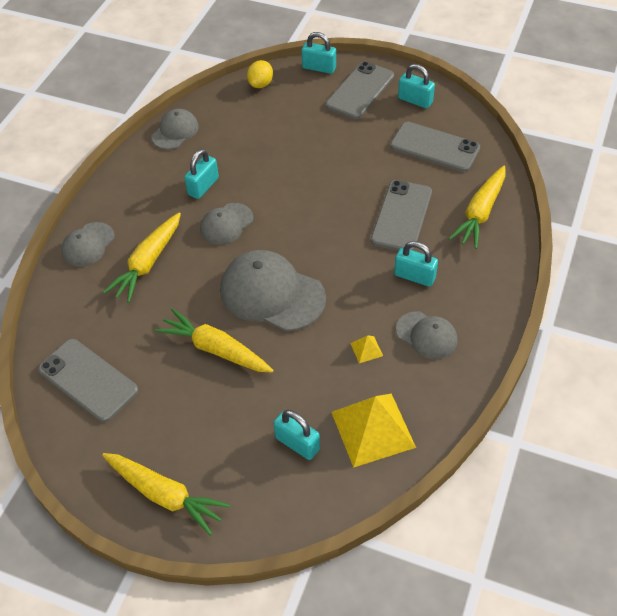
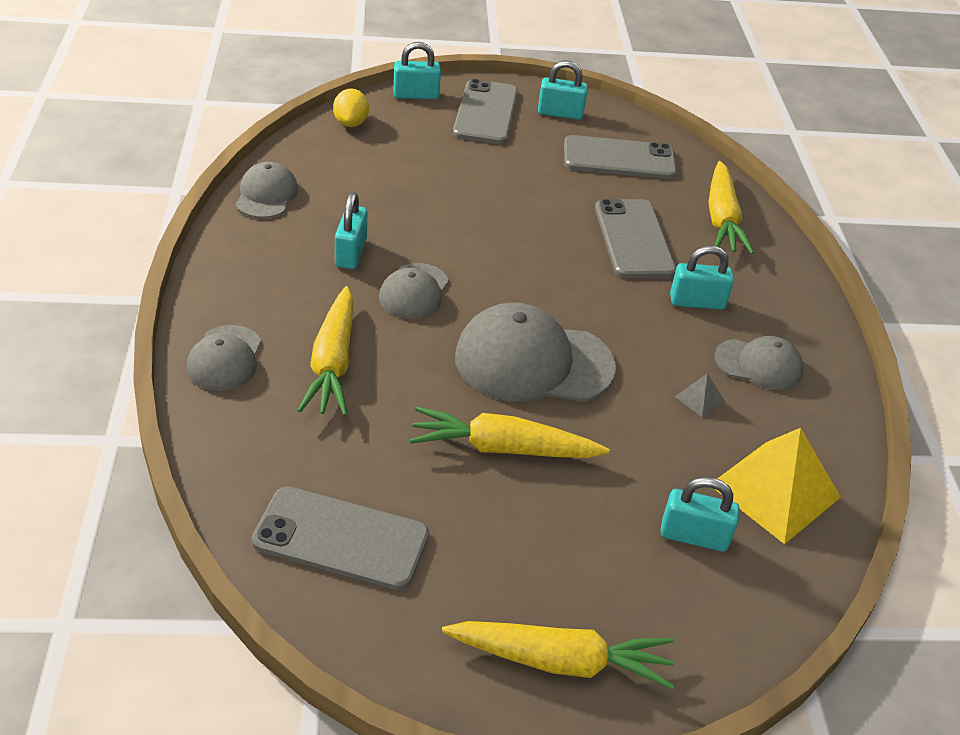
camera: 30 degrees left, 10 degrees down
yellow pyramid [350,335,383,363] -> grey pyramid [674,373,725,417]

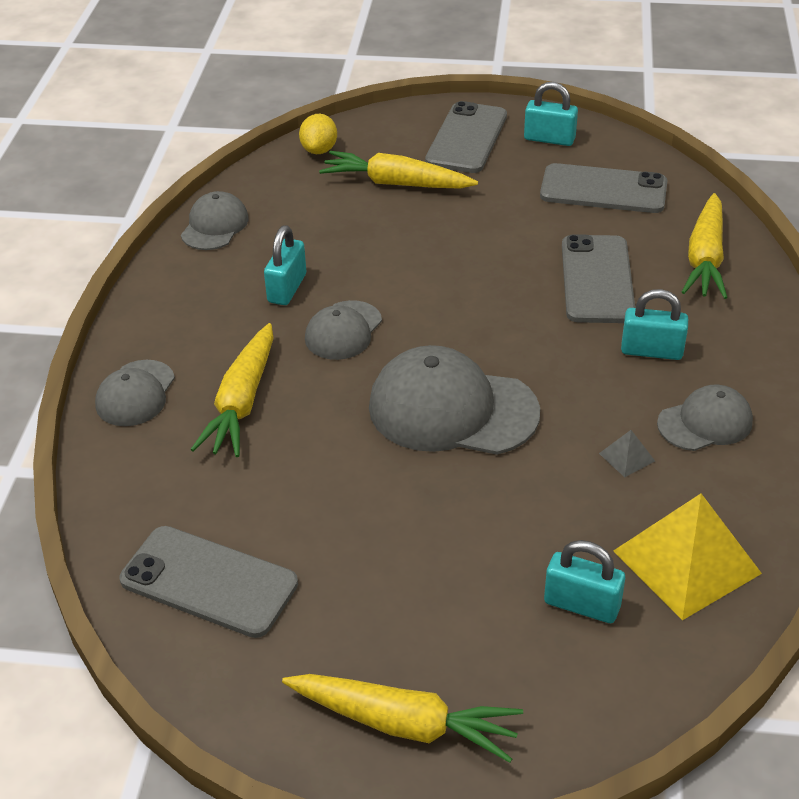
camera: 15 degrees right, 0 degrees up
turquoise padlock [393,42,441,99] -> none
yellow carrot [410,407,610,458] -> yellow carrot moved to [319,151,478,189]
grey cap [714,336,804,390] -> grey cap turned 45 degrees counterclockwise [657,385,753,451]

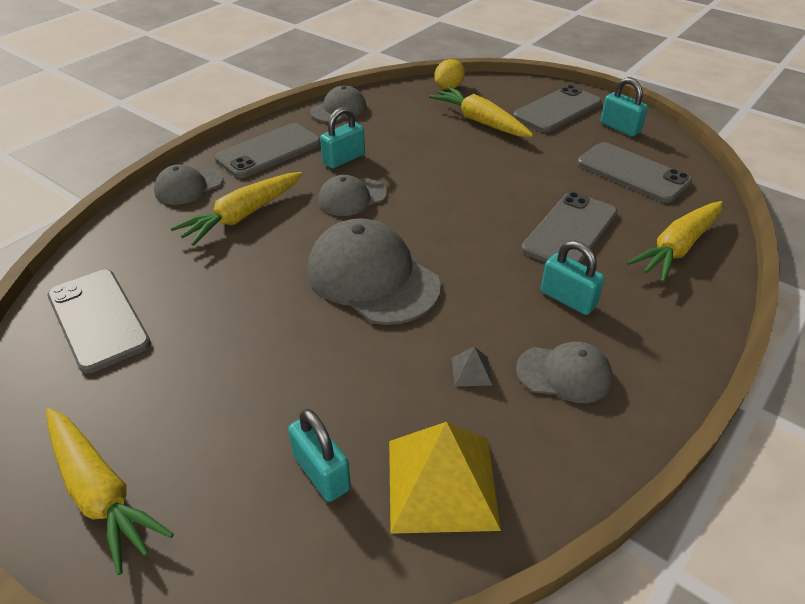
camera: 30 degrees right, 0 degrees up
none -> grey phone [215,123,321,178]

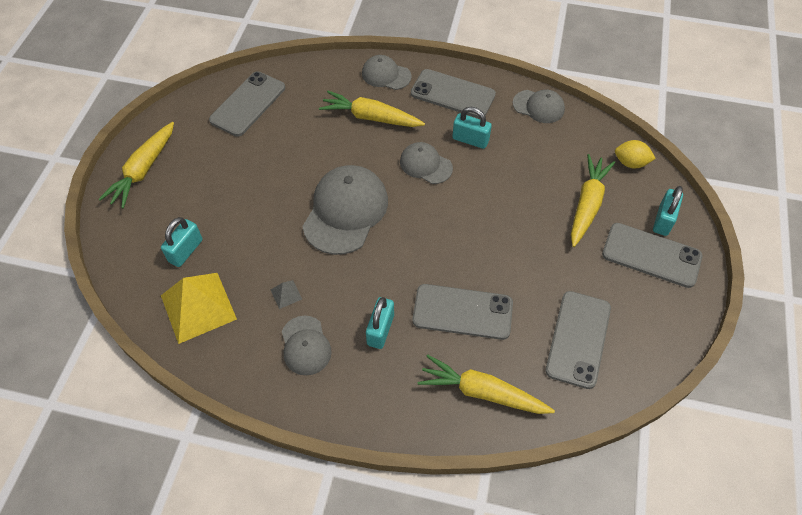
camera: 65 degrees right, 15 degrees up
turquoise padlock [601,77,648,137] -> turquoise padlock moved to [653,186,683,236]

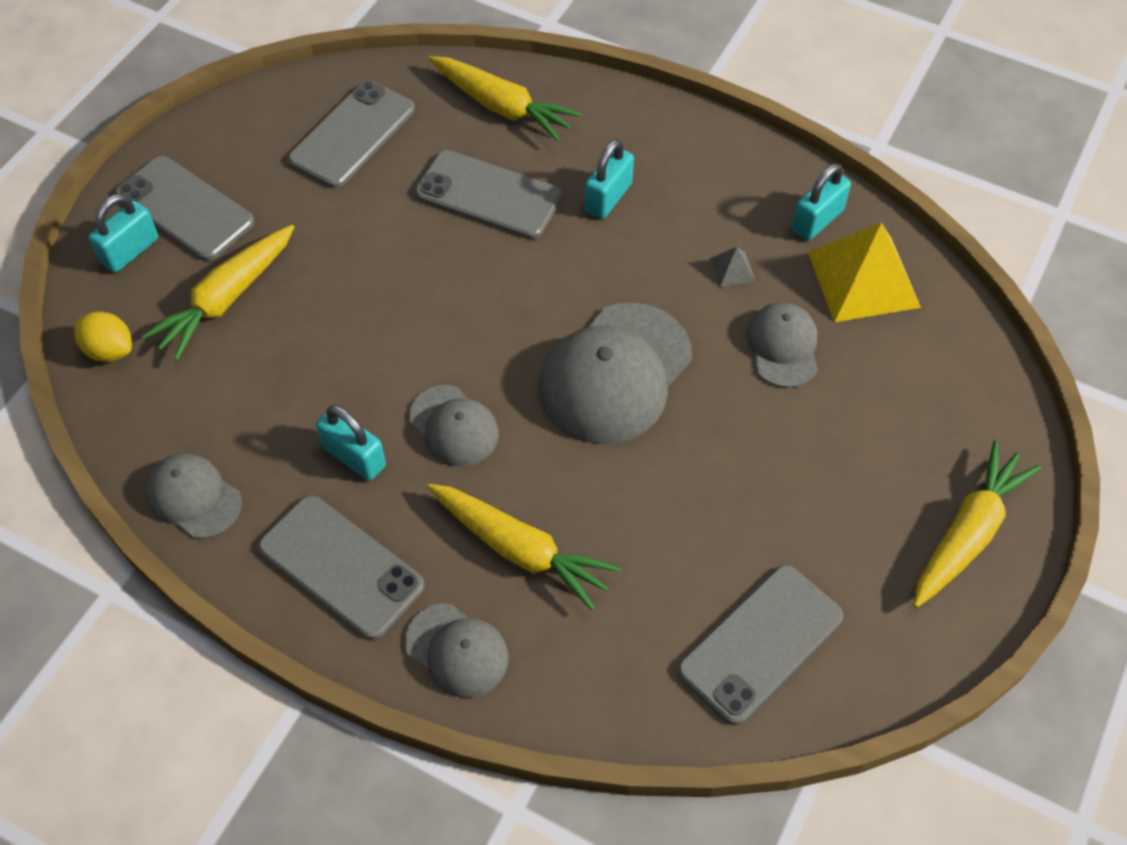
camera: 165 degrees left, 0 degrees up
turquoise padlock [161,217,202,267] -> turquoise padlock moved to [792,163,851,241]
grey cap [282,316,332,376] -> grey cap moved to [747,302,817,388]

